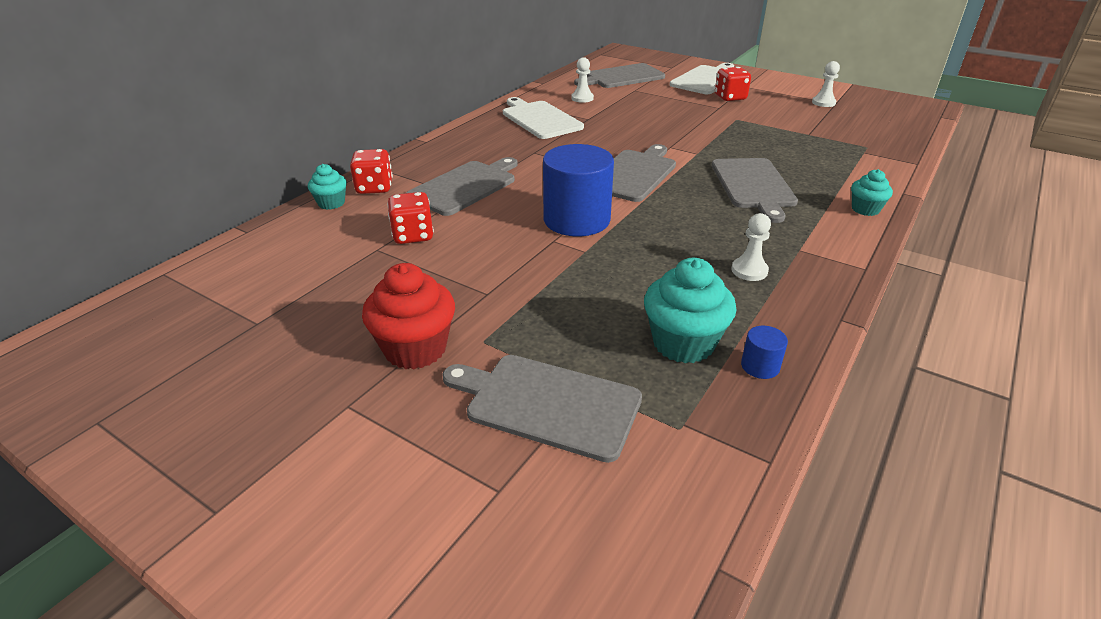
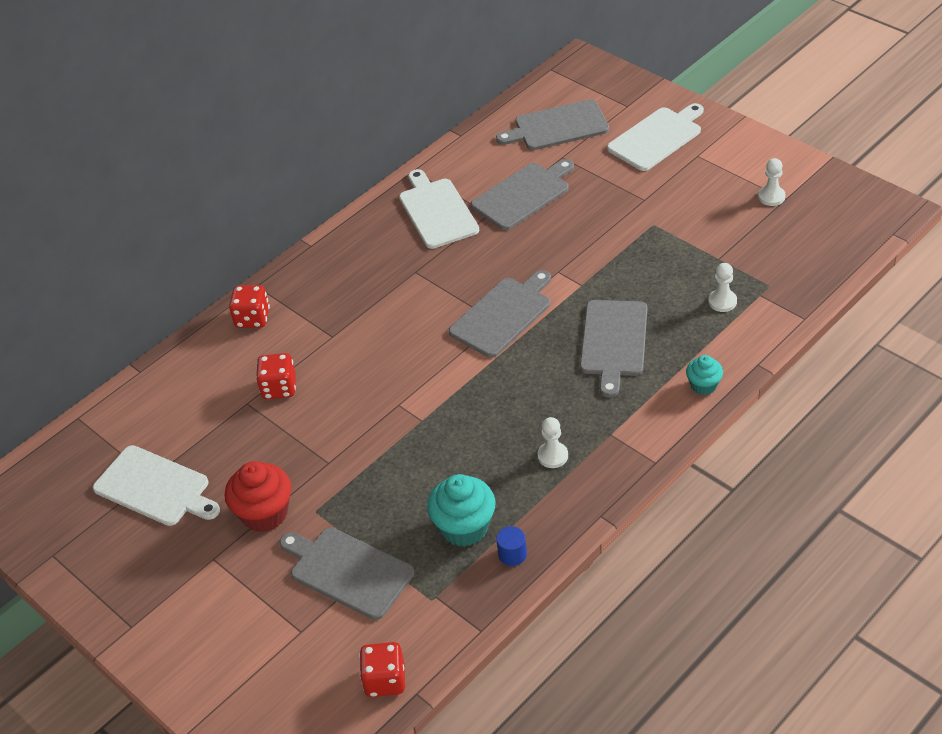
camera: 15 degrees right, 10 degrees up
turquoise cupcake [308,164,347,210] -> none
grey cutting board [406,157,518,216] -> grey cutting board moved to [471,159,574,230]
blue cylinder [543,144,614,236] -> none
white pawn [571,57,594,103] -> white pawn moved to [708,263,737,312]
red dice [715,67,751,101] -> red dice moved to [359,642,405,697]
none -> white cutting board [93,445,220,526]

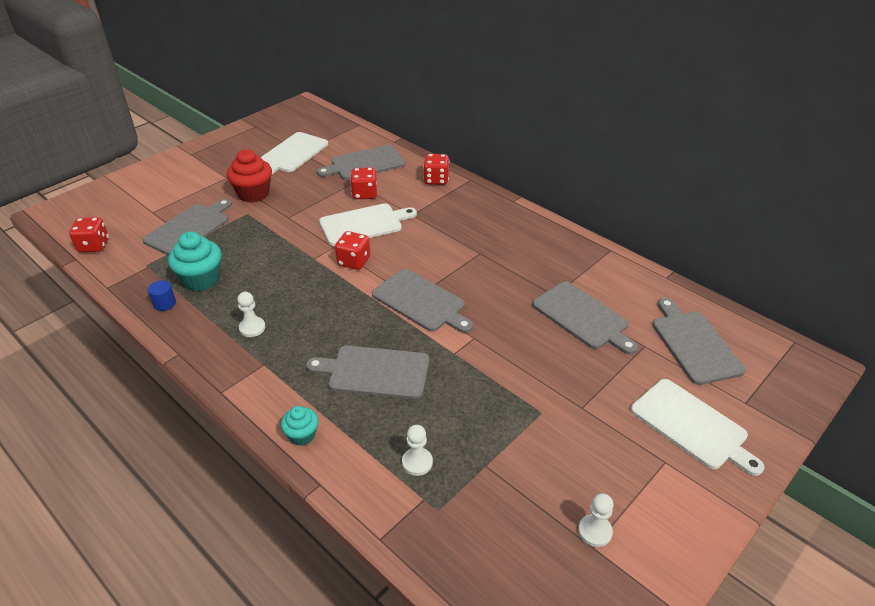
camera: 85 degrees right, 5 degrees down
white cutting board [399,169,479,249] -> white cutting board moved to [319,203,417,246]
none -> grey cutting board [317,145,405,180]
none -> red dice [335,231,371,270]

